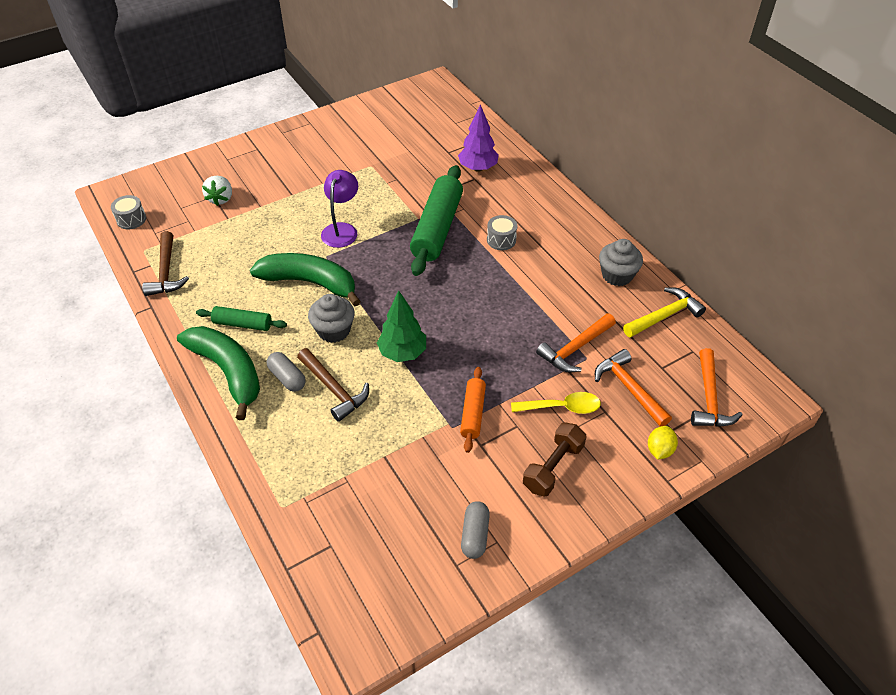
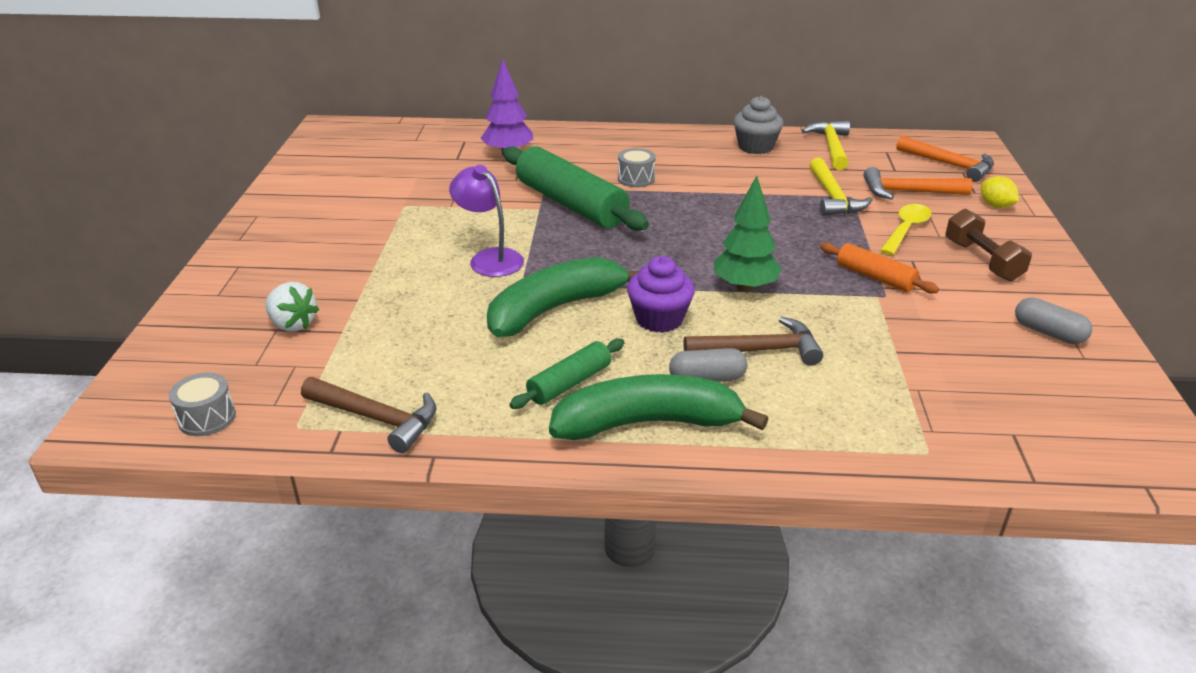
camera: 55 degrees left, 15 degrees down
grey cupcake [308,294,355,343] -> purple cupcake [627,256,695,333]
orange hammer [536,313,616,373] -> yellow hammer [809,158,873,216]

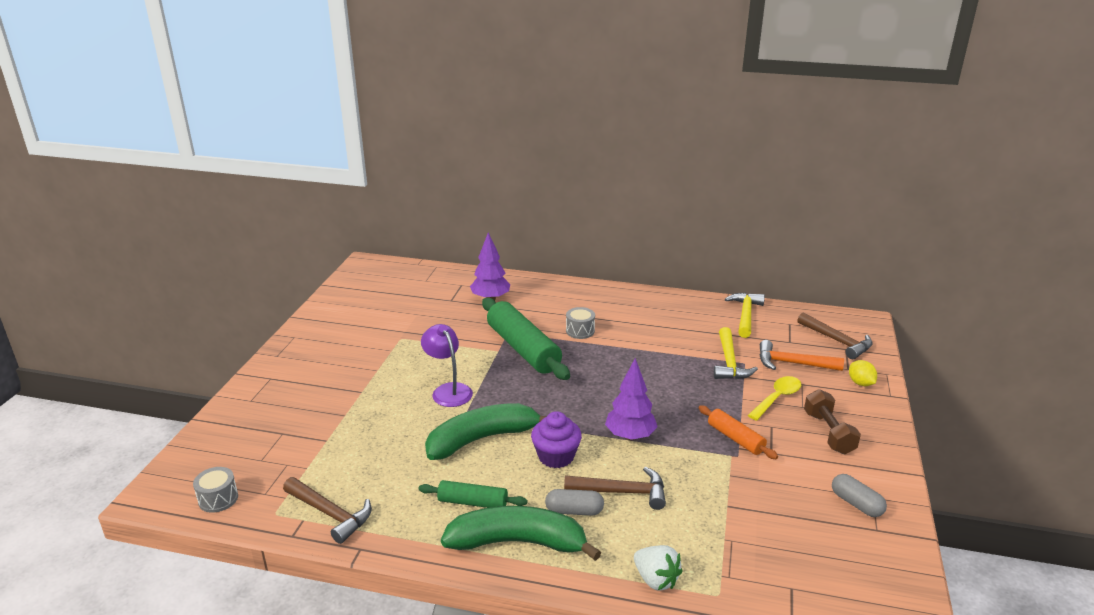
camera: 10 degrees right, 5 degrees down
white strawberry [265,282,319,332] -> white strawberry moved to [634,545,683,591]
green rolling pin [509,339,625,409] -> green rolling pin turned 45 degrees clockwise [419,480,528,508]
green tree [714,176,782,292] -> purple tree [605,358,658,441]
grey cupcake [734,96,783,154] -> none
orange hammer [896,135,994,182] -> brown hammer [797,312,873,359]

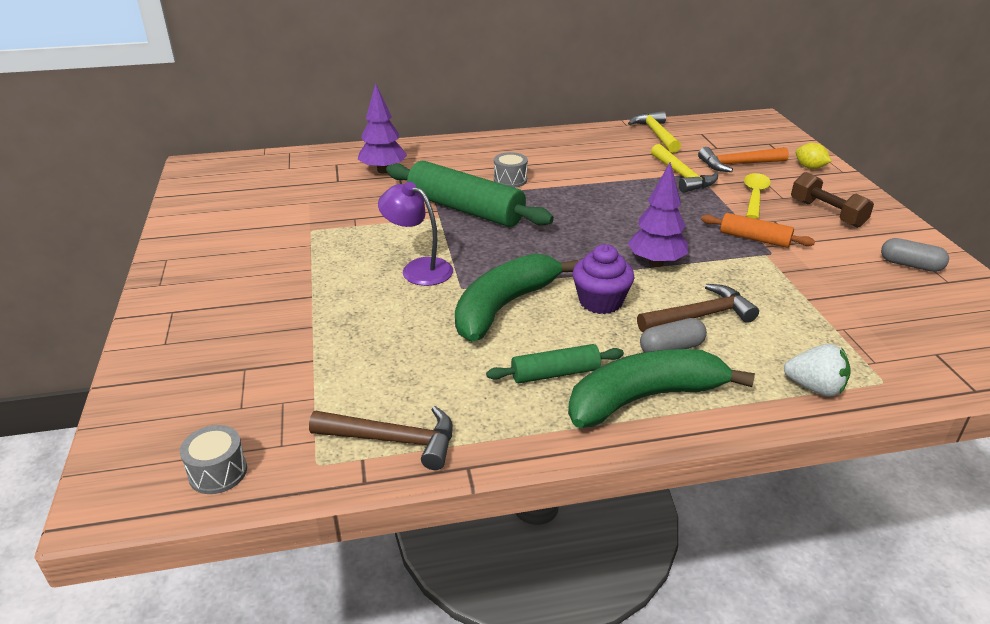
camera: 25 degrees left, 5 degrees up
brown hammer [797,312,873,359] -> none

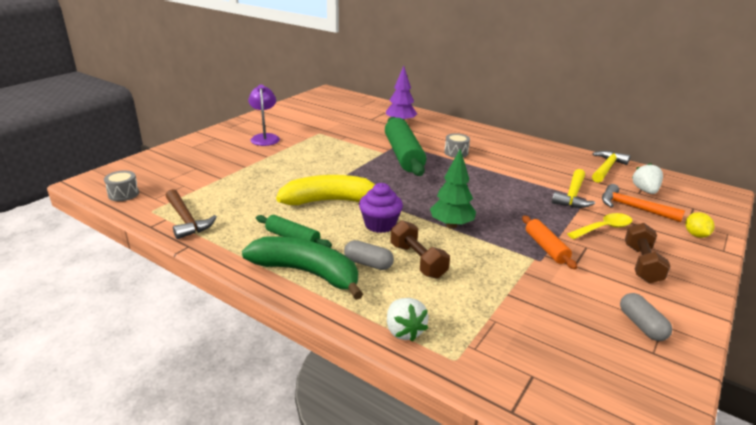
camera: 45 degrees right, 5 degrees down
purple lamp [378,182,453,286] -> purple lamp moved to [248,85,280,146]
green banana [455,253,578,342] -> yellow banana [276,175,375,205]
purple tree [628,162,688,267] -> green tree [430,149,476,229]
brown hammer [637,284,759,332] -> brown dumbbell [390,220,450,279]
none -> white strawberry [632,163,663,194]

